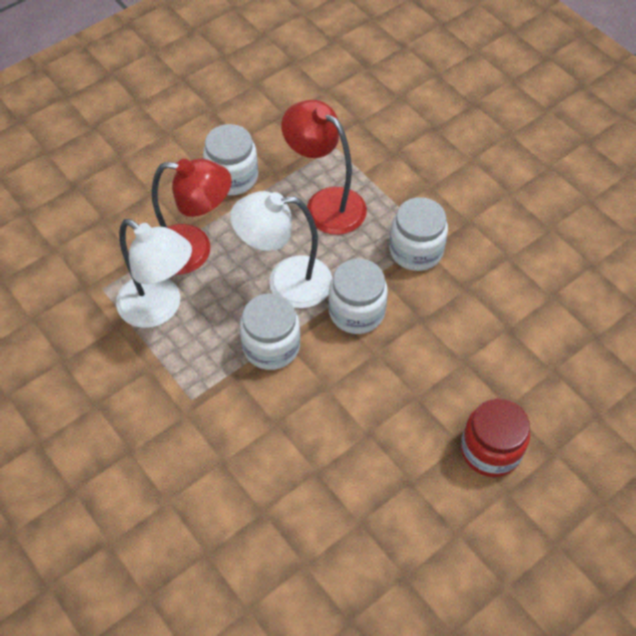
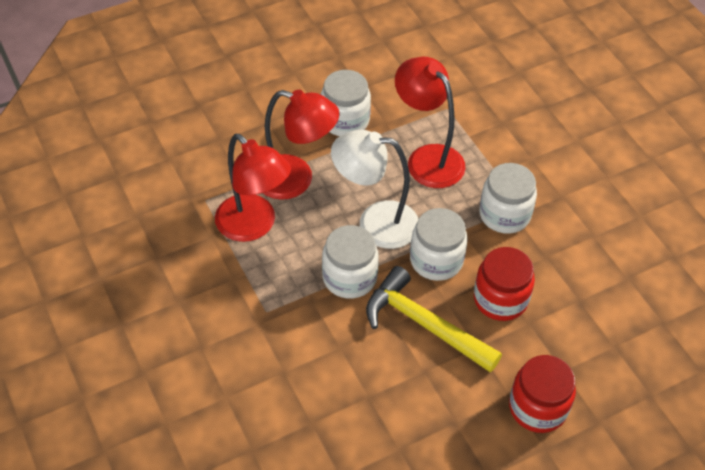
camera: 10 degrees right, 5 degrees down
white lamp [116,219,192,328] -> red lamp [215,134,291,242]
none -> yellow hammer [366,266,502,372]
none -> red jar [474,247,535,321]

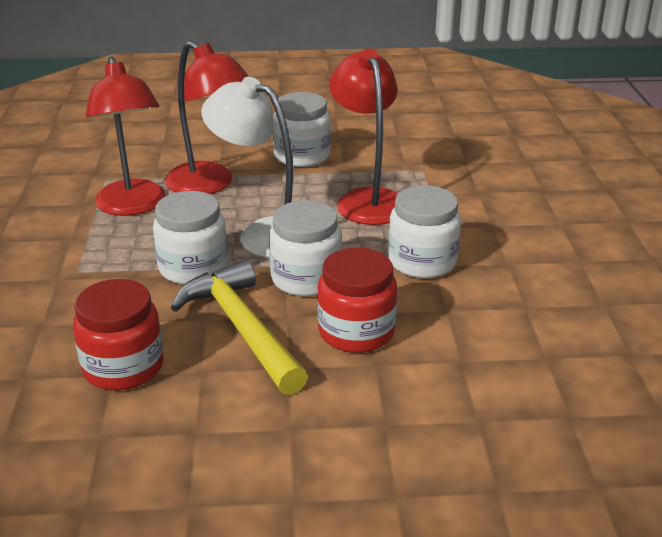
camera: 25 degrees right, 20 degrees down
red jar [509,355,576,433] -> red jar moved to [73,279,164,390]

